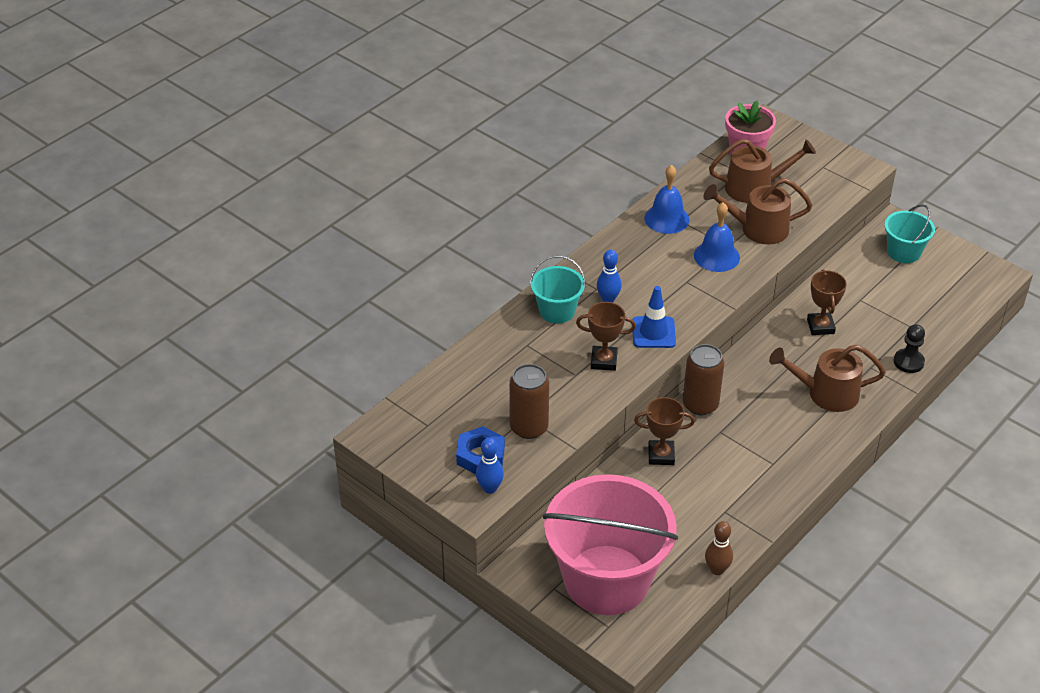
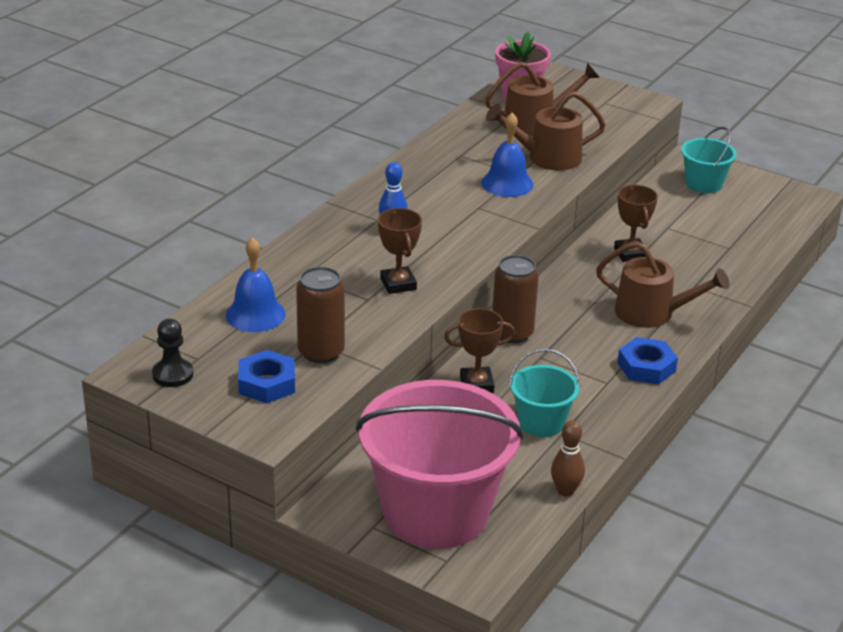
camera: 10 degrees left, 10 degrees down
blue bowling pin [476,438,504,494] -> none
turquoise bucket [530,255,586,323] -> turquoise bucket moved to [509,349,580,437]
brown trophy [576,302,636,371] -> brown trophy turned 75 degrees clockwise [378,208,422,294]
blue traffic cone [632,286,676,348] -> none
blue bell [645,165,689,234] -> blue bell moved to [226,237,286,332]
brown watering can [769,345,886,412] -> brown watering can turned 150 degrees counterclockwise [596,241,729,328]
black pawn [894,324,925,373] -> black pawn moved to [152,319,193,387]
none -> blue nut [617,337,678,384]

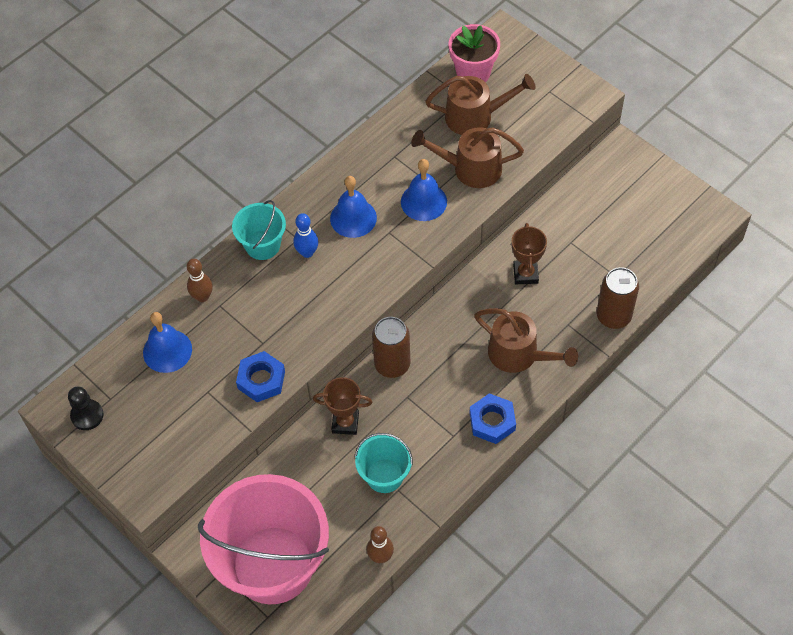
camera: 15 degrees right, 25 degrees up
blue nut [238,350,295,403] -> blue nut moved to [236,351,285,402]
brown can [296,267,345,363] -> brown can moved to [597,267,639,329]
brown trophy [378,208,422,294] -> none
turquoise bucket [681,127,736,193] -> turquoise bucket moved to [232,200,286,260]
none -> brown bowling pin [187,259,213,302]
none -> blue bell [330,176,377,238]

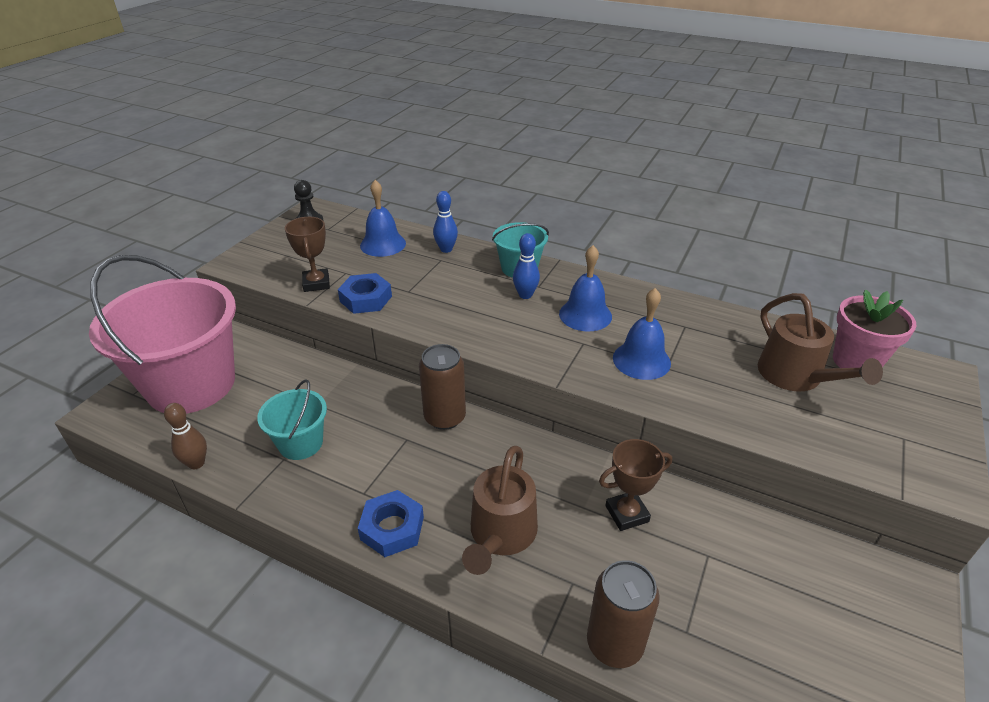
camera: 70 degrees right, 20 degrees down
brown bowling pin [187,259,213,302] -> blue bowling pin [433,191,458,253]
brown trophy [313,377,372,435] -> brown trophy moved to [285,217,330,292]
brown watering can [411,127,524,188] -> none

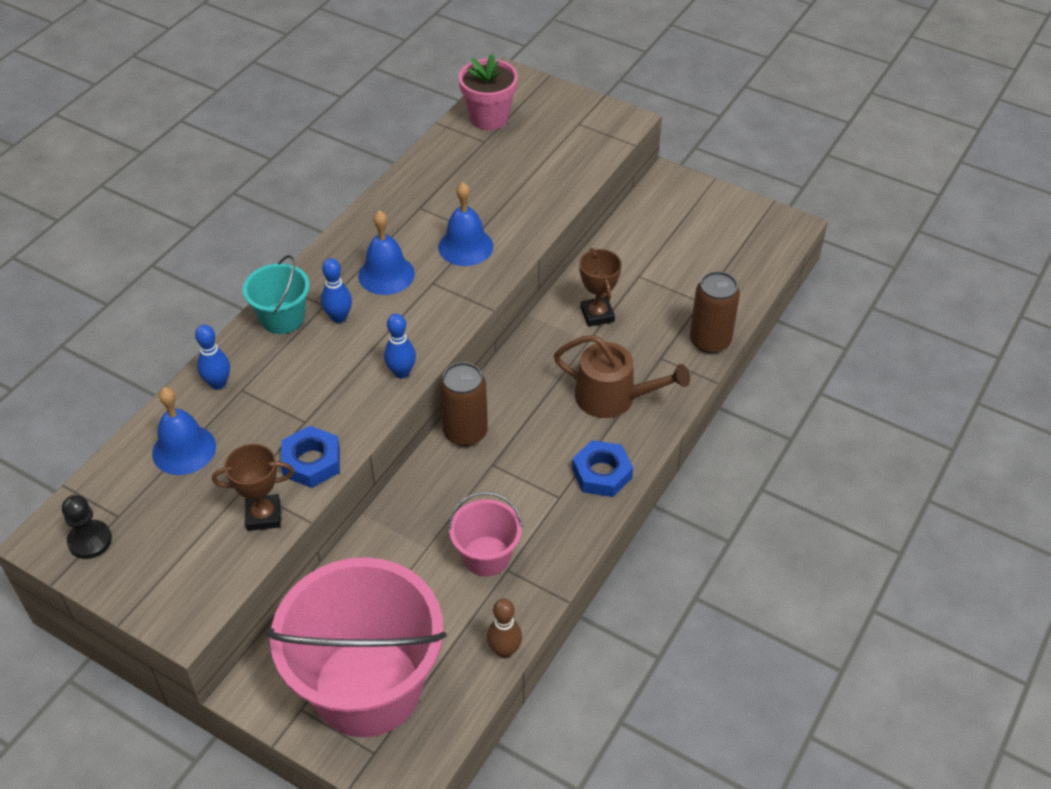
camera: 85 degrees left, 10 degrees up
turquoise bucket [257,379,327,460] -> pink bucket [448,492,523,577]
brown watering can [758,293,883,391] -> none
none -> blue bowling pin [384,314,416,379]

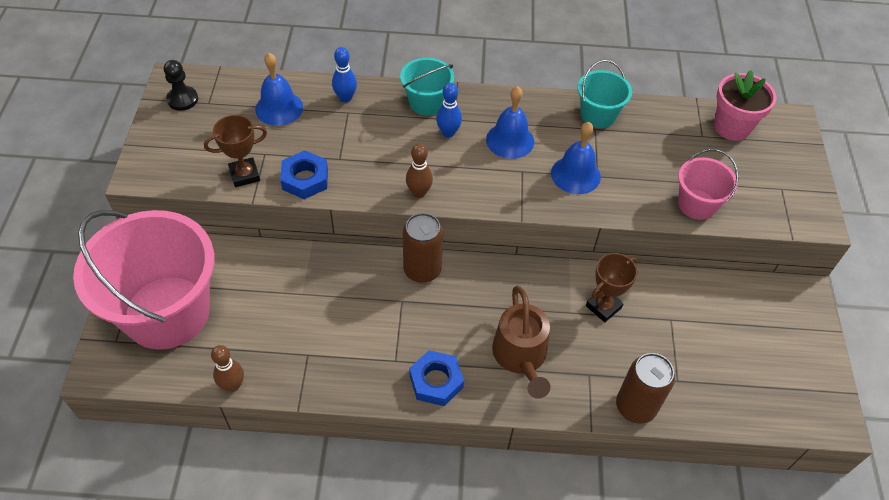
camera: 60 degrees right, 5 degrees up
brown trophy [212,444,294,531] -> brown trophy turned 75 degrees counterclockwise [204,115,267,187]
blue bowling pin [384,314,416,379] -> brown bowling pin [406,143,433,198]
pink bucket [448,492,523,577] -> pink bucket moved to [678,149,739,220]
none -> turquoise bucket [578,60,632,128]

